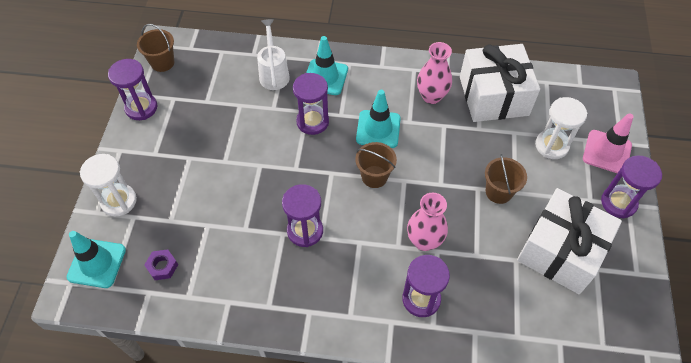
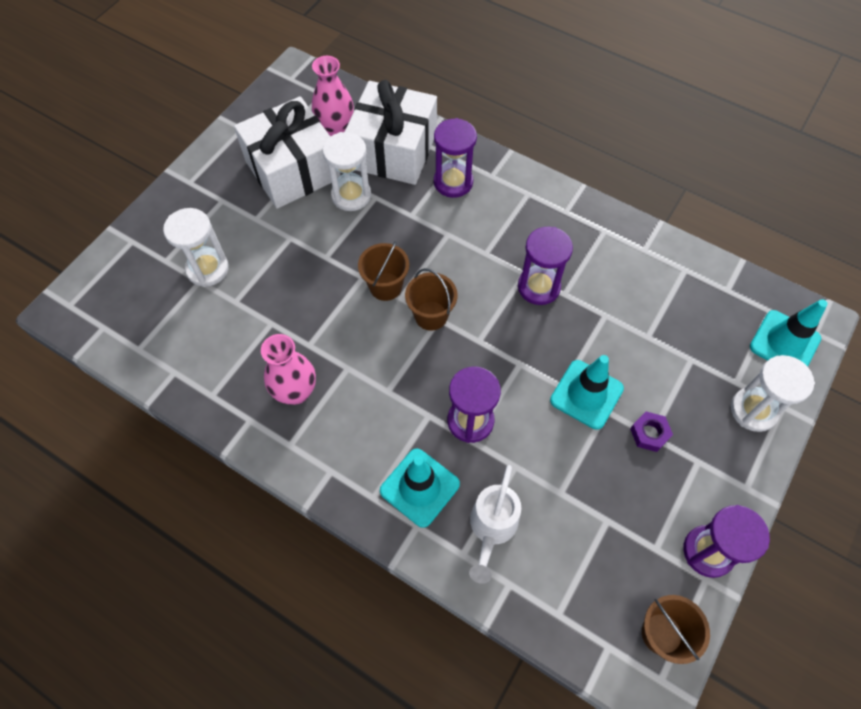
camera: 155 degrees left, 5 degrees up
purple nut [144,249,178,280] -> purple nut moved to [630,412,673,452]
turquoise traffic cone [356,90,401,148] -> turquoise traffic cone moved to [550,355,624,430]
pink vase [407,193,448,251] -> pink vase moved to [312,56,354,136]
white gift [460,44,540,122] -> white gift moved to [345,80,437,185]
brown bucket [485,154,527,204] -> brown bucket moved to [358,241,409,301]
pink traffic cone [583,113,633,173] -> none
purple hourglass [601,155,662,219] -> none
none -> white hourglass [323,132,371,211]

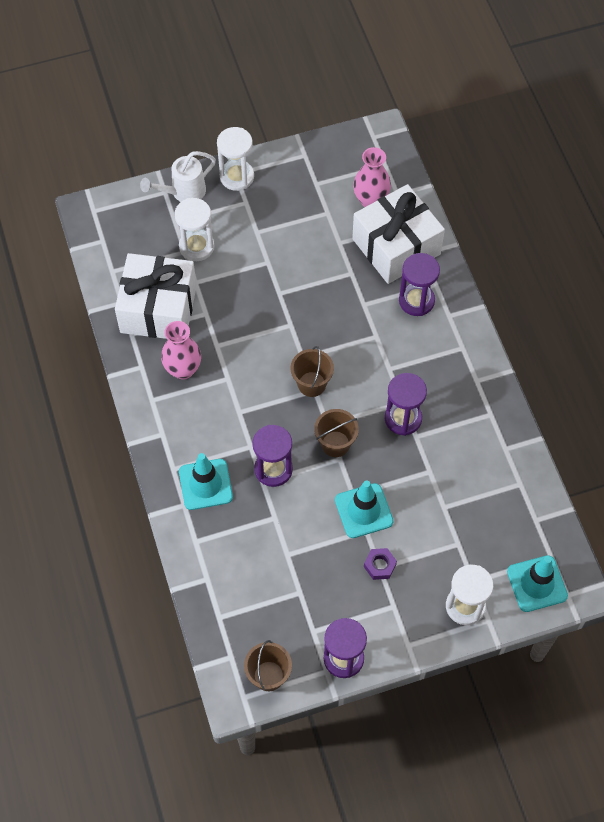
camera: 40 degrees right, 0 degrees up
white gift [234,96,341,209] -> white gift moved to [115,253,197,339]
white hourglass [323,132,371,211] -> white hourglass moved to [217,127,254,191]
brown bucket [358,241,409,301] -> brown bucket moved to [314,409,359,457]
white watering can [469,465,521,584] -> white watering can moved to [140,151,216,202]

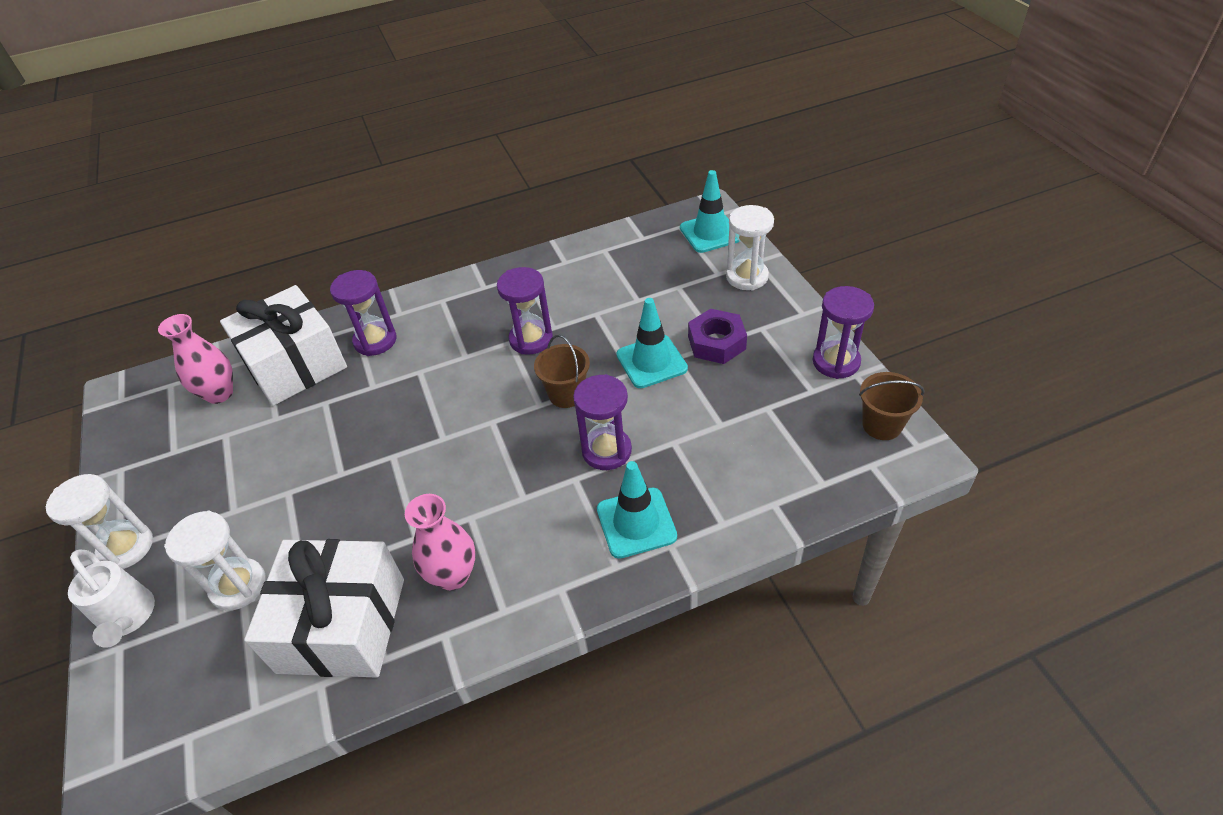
camera: 90 degrees left, 15 degrees down
brown bucket [290,346,334,397] -> none
purple nut [364,548,397,580] -> purple nut [688,309,747,364], size x1.61

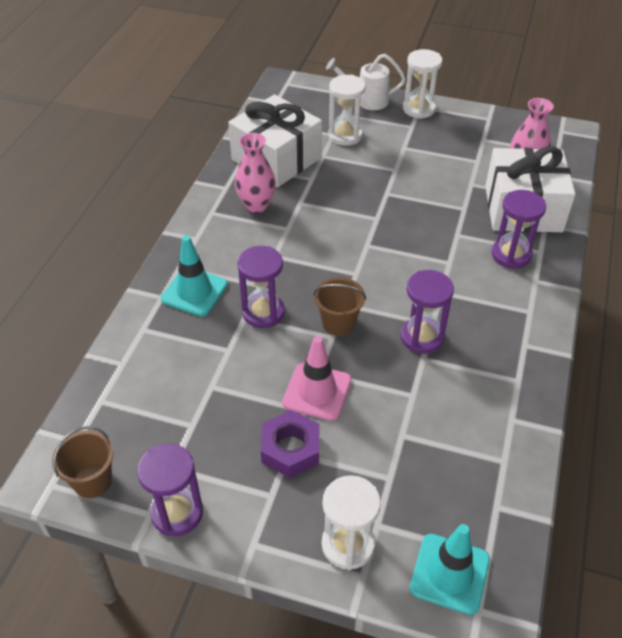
camera: 125 degrees right, 0 degrees up
turquoise traffic cone [616,298,688,388] -> pink traffic cone [282,336,351,421]

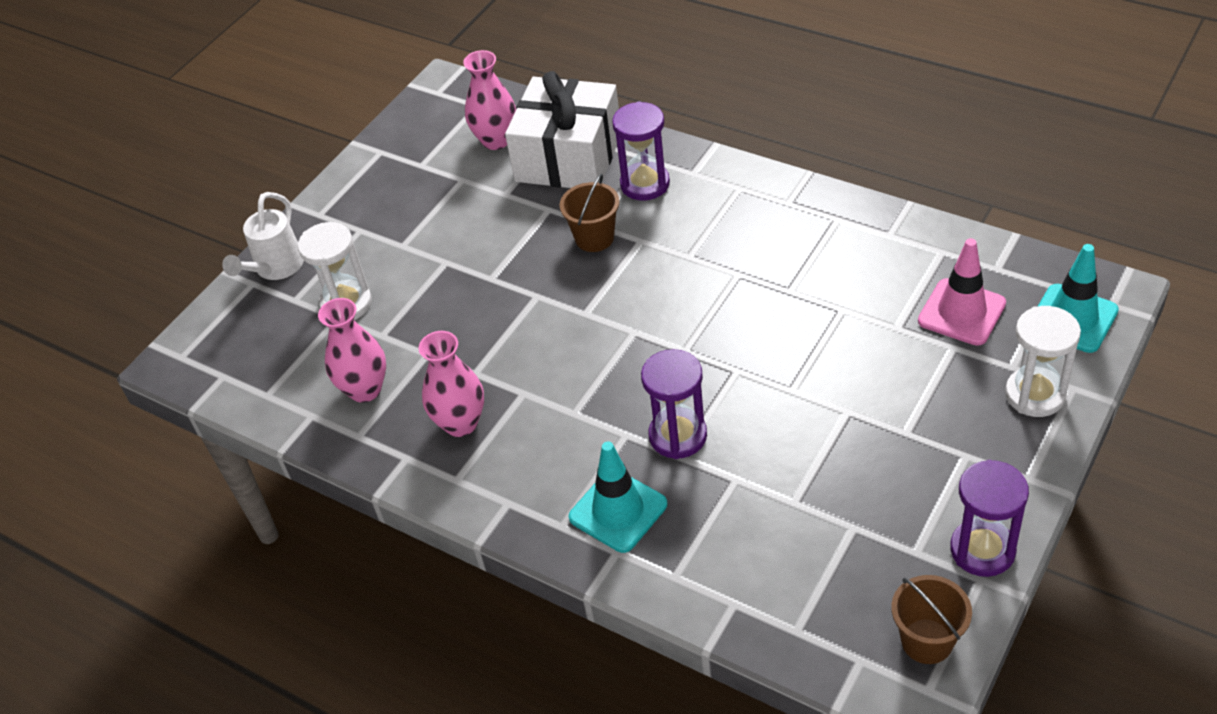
camera: 70 degrees left, 0 degrees up
white gift [228,94,322,187] -> pink vase [318,298,386,403]
purple nut [261,410,320,478] -> none
pink traffic cone [282,336,351,421] -> pink traffic cone moved to [918,238,1006,346]
brown bucket [313,277,366,336] -> brown bucket moved to [560,174,620,252]
purple hourglass [401,270,454,354] -> none
white hourglass [403,49,442,119] -> none

